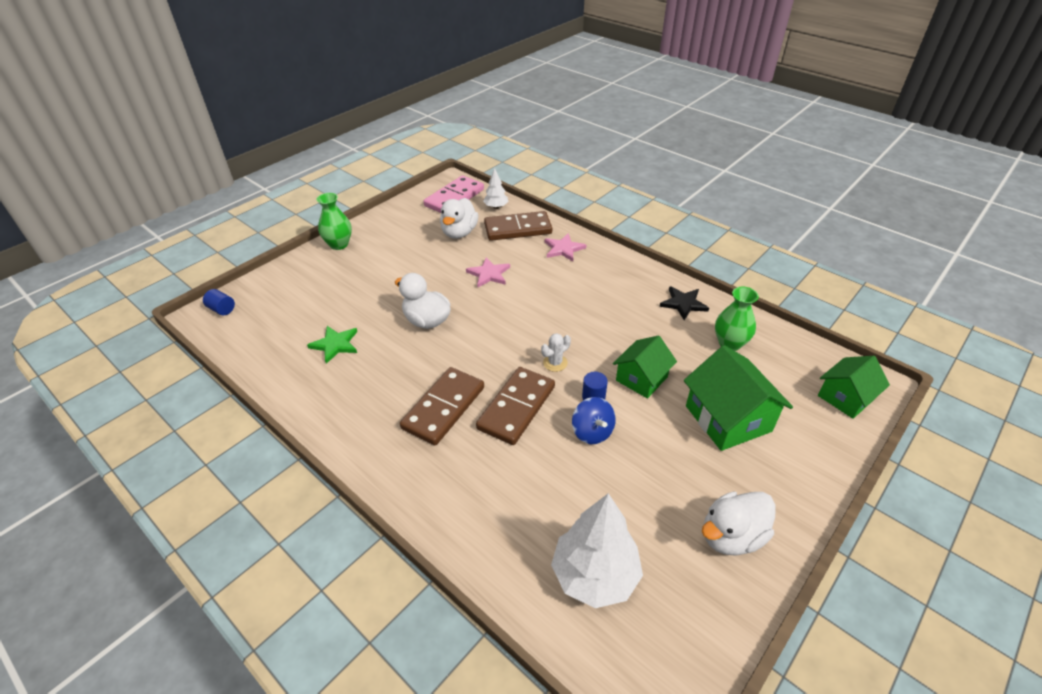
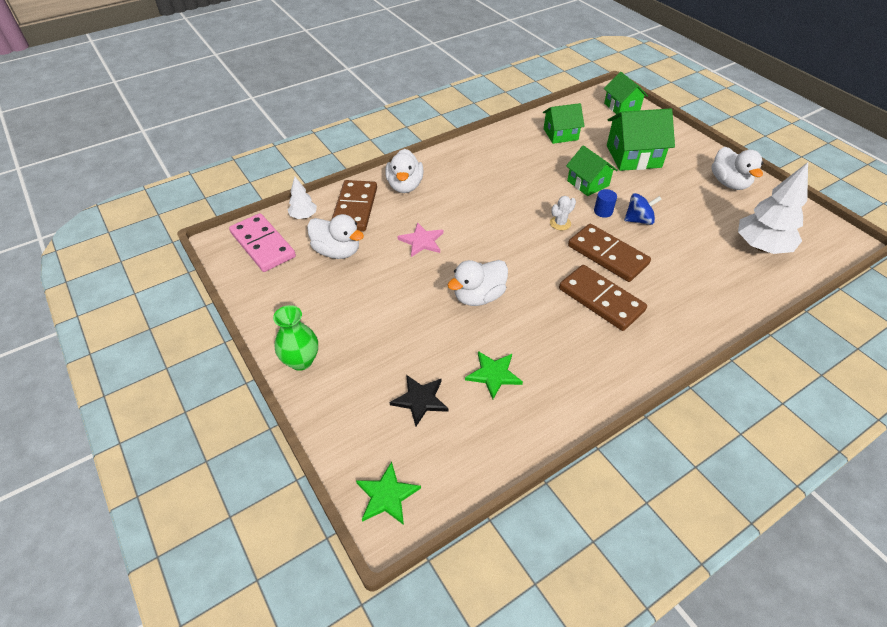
camera: 75 degrees left, 5 degrees up
blue cylinder [203,289,235,315] -> green star [356,462,421,525]
white cactus [541,333,571,372] -> white cactus turned 75 degrees clockwise [550,196,576,230]
pink star [545,233,586,261] -> white duck [385,149,423,193]
black star [660,286,709,320] -> black star moved to [390,375,448,426]
green vase [715,287,759,351] -> green house [543,103,585,144]

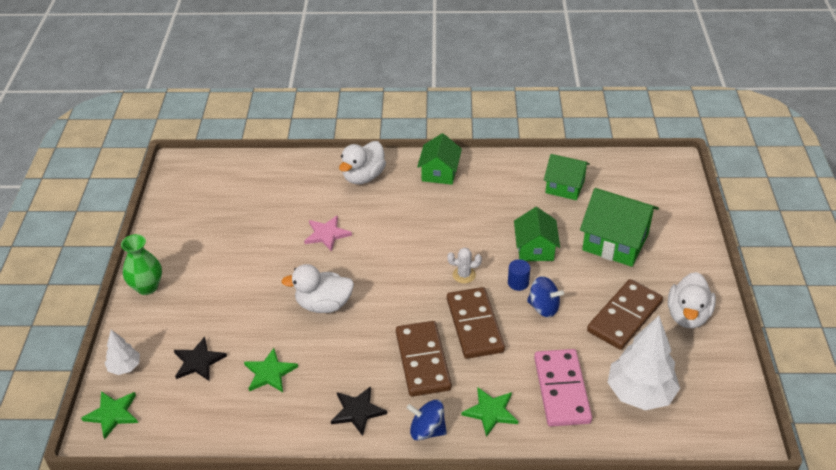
camera: 35 degrees right, 5 degrees down
pink domino [229,213,296,272] -> pink domino moved to [534,349,592,426]
white tree [288,176,317,219] -> white tree moved to [105,330,140,375]
white duck [307,214,364,259] -> none
brown domino [331,180,377,232] -> brown domino moved to [587,279,663,350]
green house [604,72,648,114] -> green house moved to [417,133,462,185]
none -> black star [331,386,387,436]
none -> blue spinning top [407,400,447,441]
none -> green star [461,388,518,437]

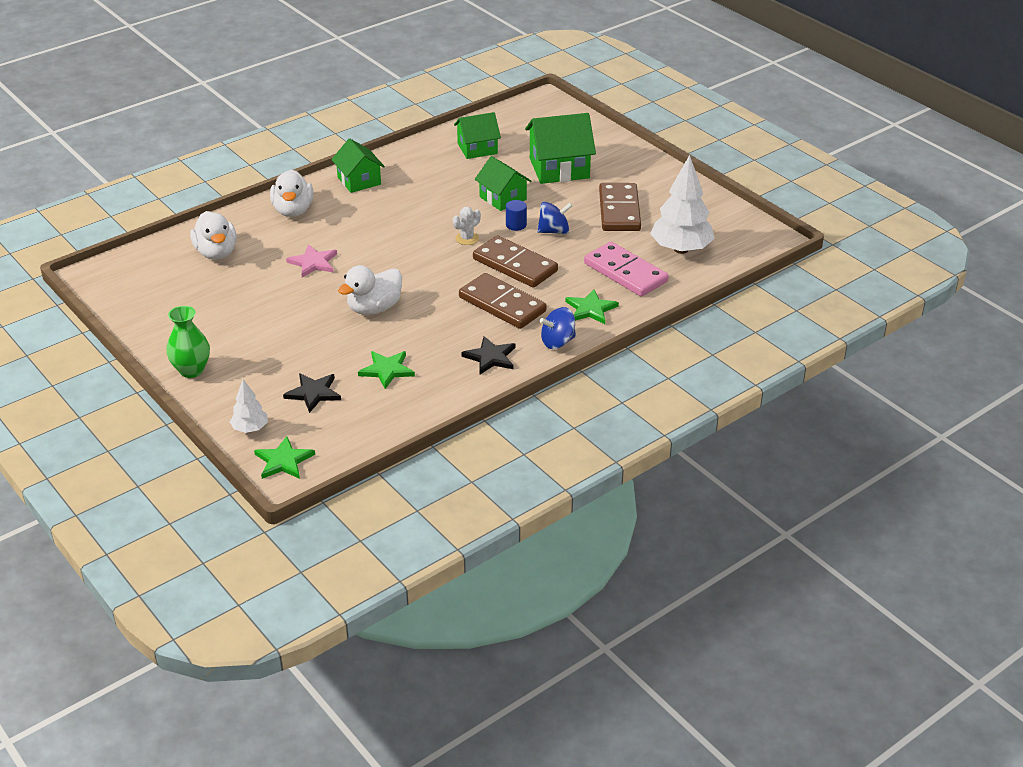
camera: 40 degrees left, 5 degrees down
white duck [668,272,716,328] -> white duck moved to [190,211,237,260]

